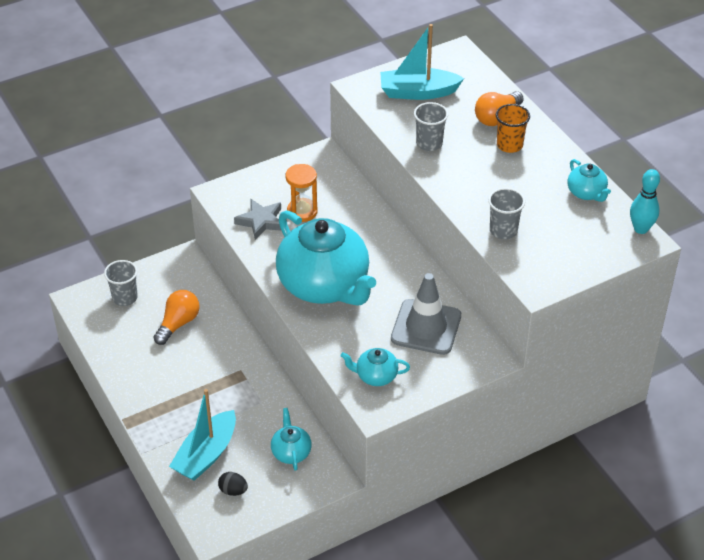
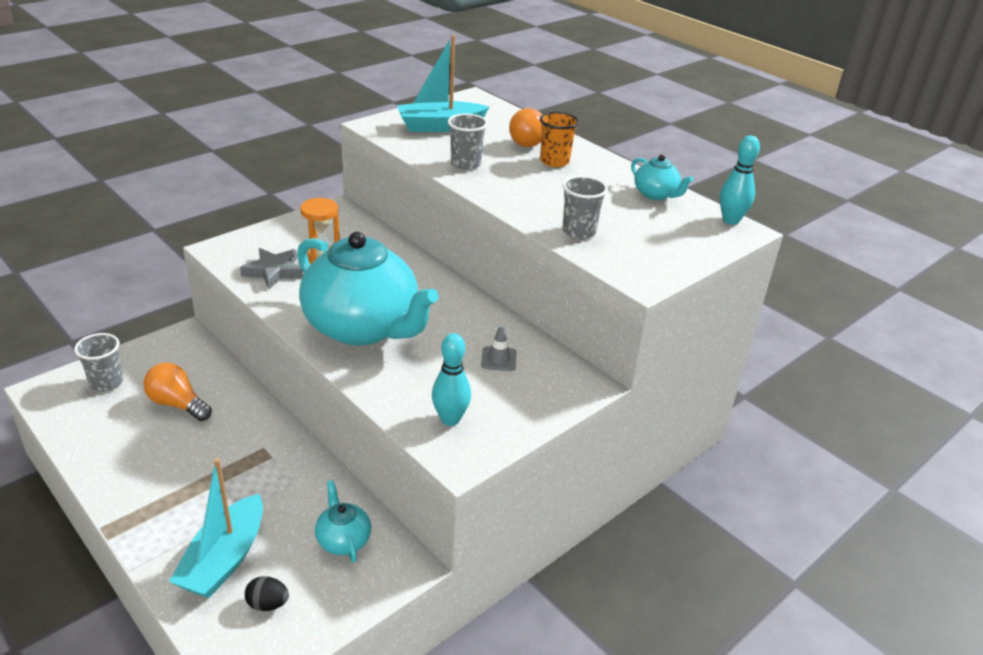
camera: 15 degrees left, 10 degrees down
orange light bulb [153,290,199,345] -> orange light bulb turned 75 degrees counterclockwise [143,363,212,421]
turquoise teapot [341,348,410,386] -> turquoise bowling pin [432,333,471,426]
grey traffic cone [391,273,461,355] -> grey traffic cone [481,325,516,371], size x0.44

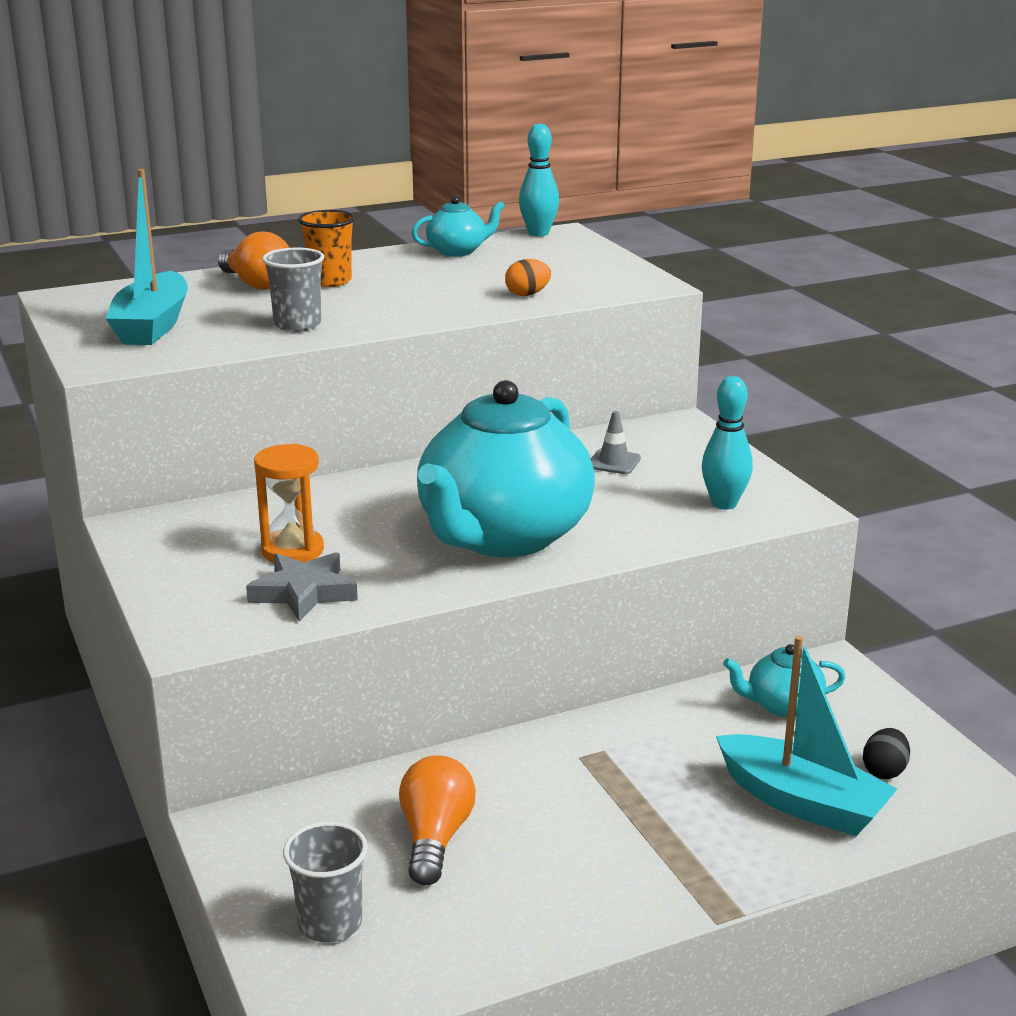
camera: 70 degrees left, 10 degrees down
orange light bulb [143,363,212,421] -> orange light bulb turned 135 degrees clockwise [399,755,476,885]
turquoise teapot [297,232,439,345] -> turquoise teapot turned 150 degrees clockwise [417,380,595,557]
grey cup [562,176,608,239] -> orange egg [505,259,551,296]

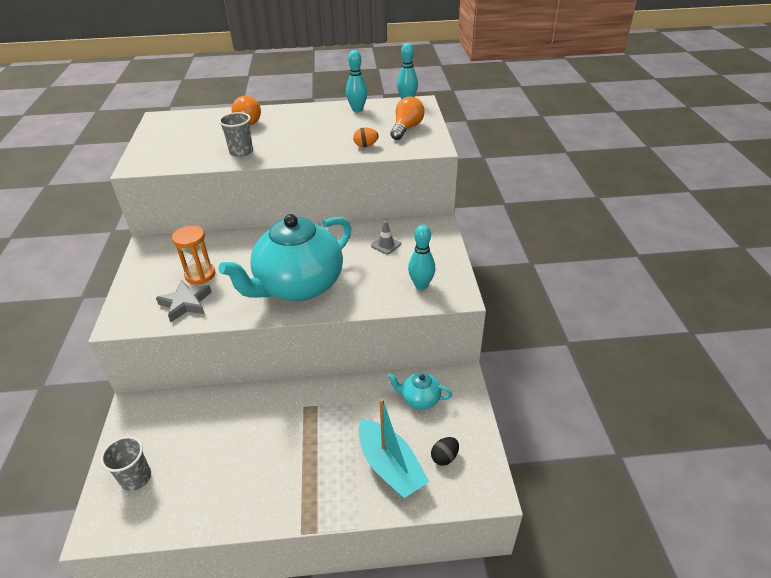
camera: 20 degrees right, 15 degrees up
turquoise boat [105,169,188,345] -> none
orange cup [298,210,355,287] -> none
orange light bulb [399,755,476,885] -> orange light bulb moved to [390,97,425,140]
turquoise teapot [412,196,505,257] -> turquoise bowling pin [346,50,367,112]

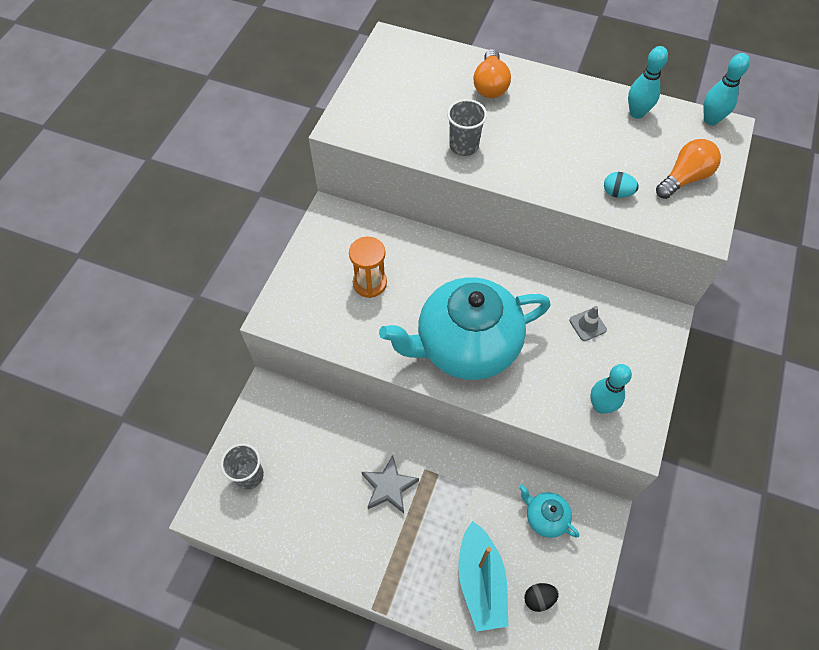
camera: 25 degrees right, 20 degrees up
grey star [156,280,211,322] -> grey star moved to [362,455,419,513]
orange egg [353,128,379,147] -> turquoise egg [604,172,639,198]

